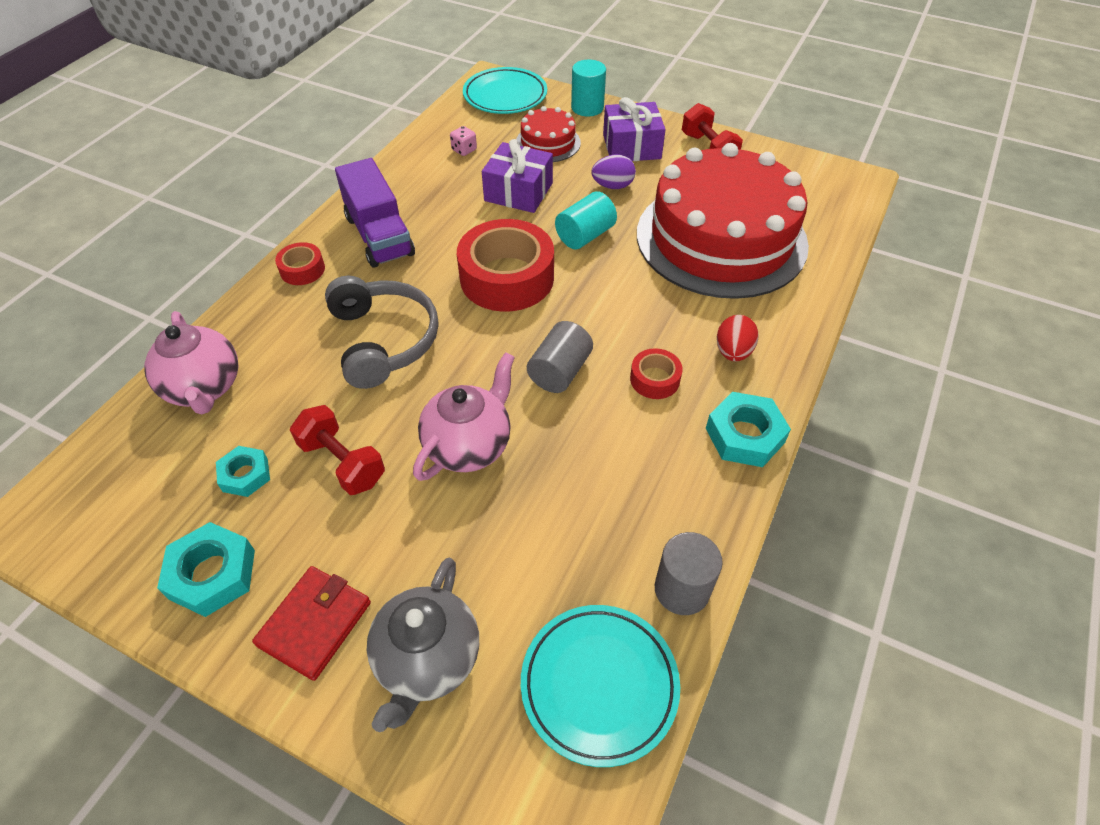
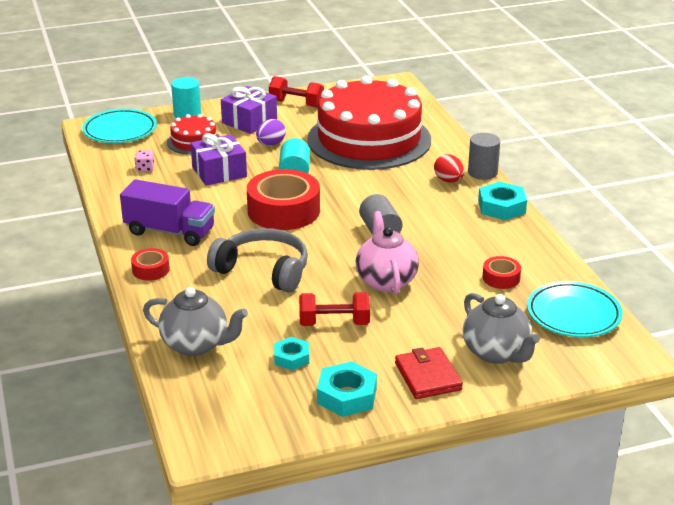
camera: 45 degrees left, 20 degrees down
pink teapot [144,311,238,414] -> grey teapot [143,287,248,356]
red tape [630,348,683,399] -> red tape moved to [483,256,521,289]
grey cylinder [655,532,723,615] -> grey cylinder moved to [468,133,500,180]

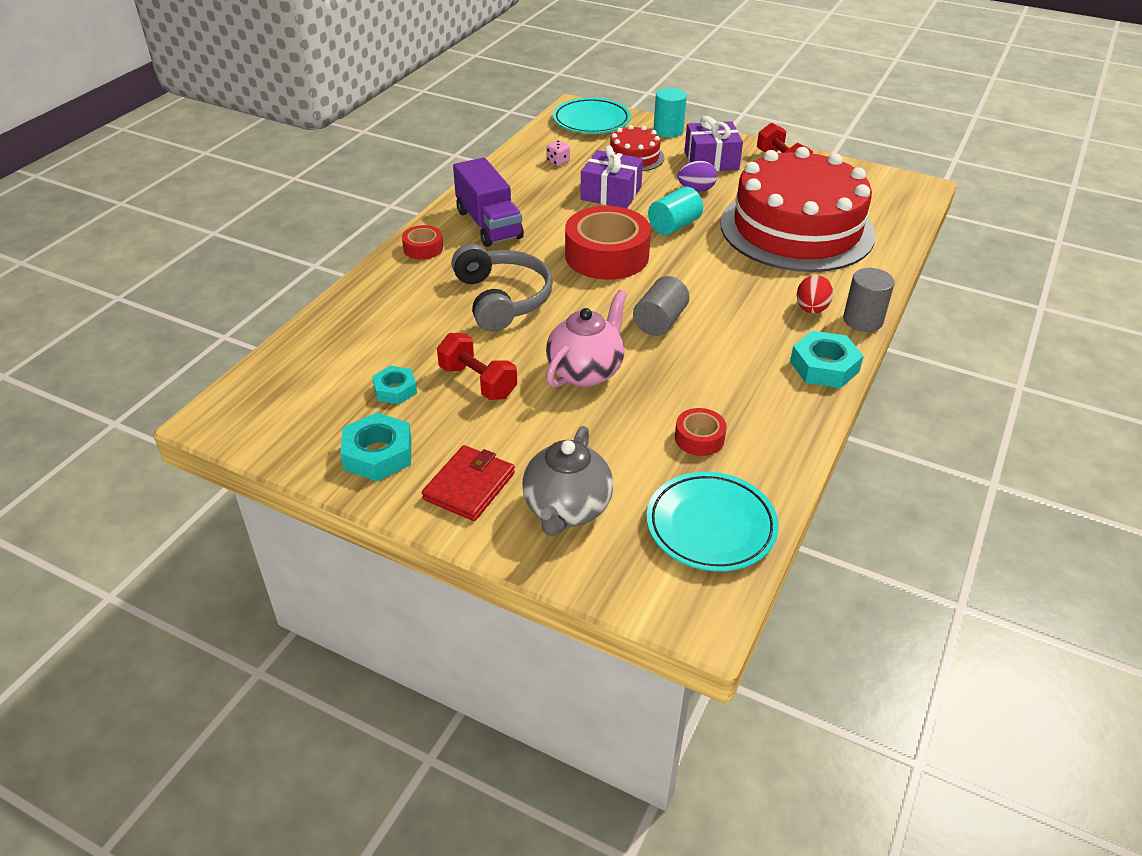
camera: 45 degrees right, 10 degrees up
grey teapot [143,287,248,356] -> none

